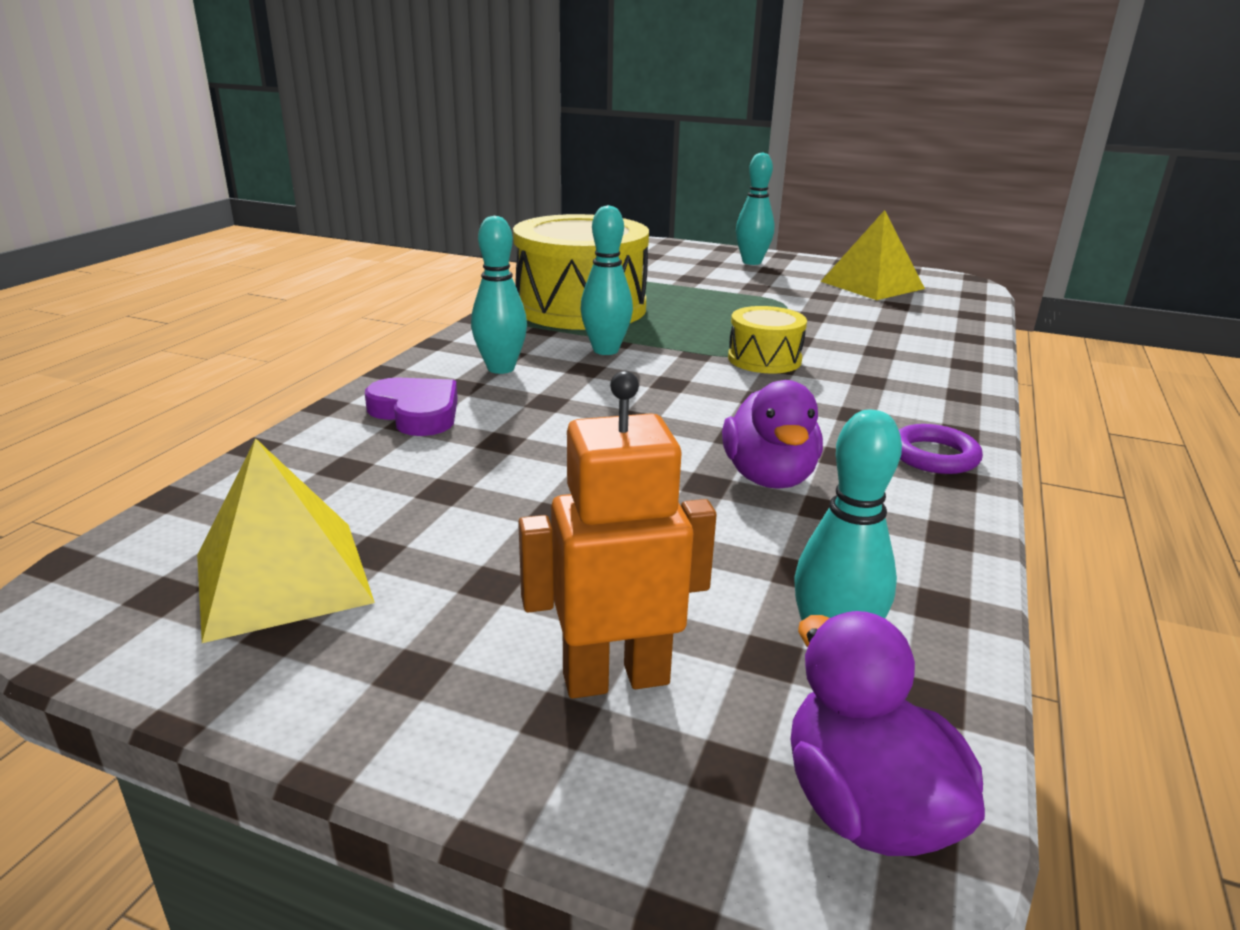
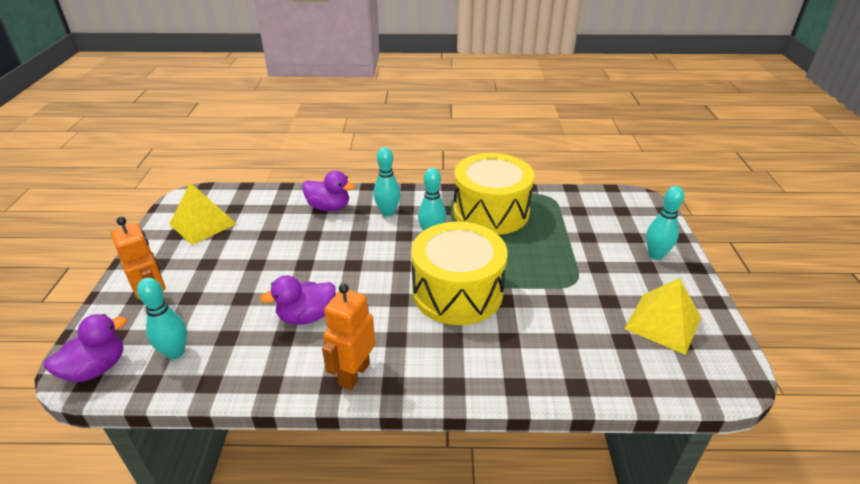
camera: 70 degrees right, 10 degrees up
purple heart [365,378,458,436] -> purple duck [302,171,355,211]
yellow drum [728,306,807,374] -> yellow drum [411,222,508,325], size x2.05
purple ring [899,424,983,474] -> orange robot [322,284,375,390]

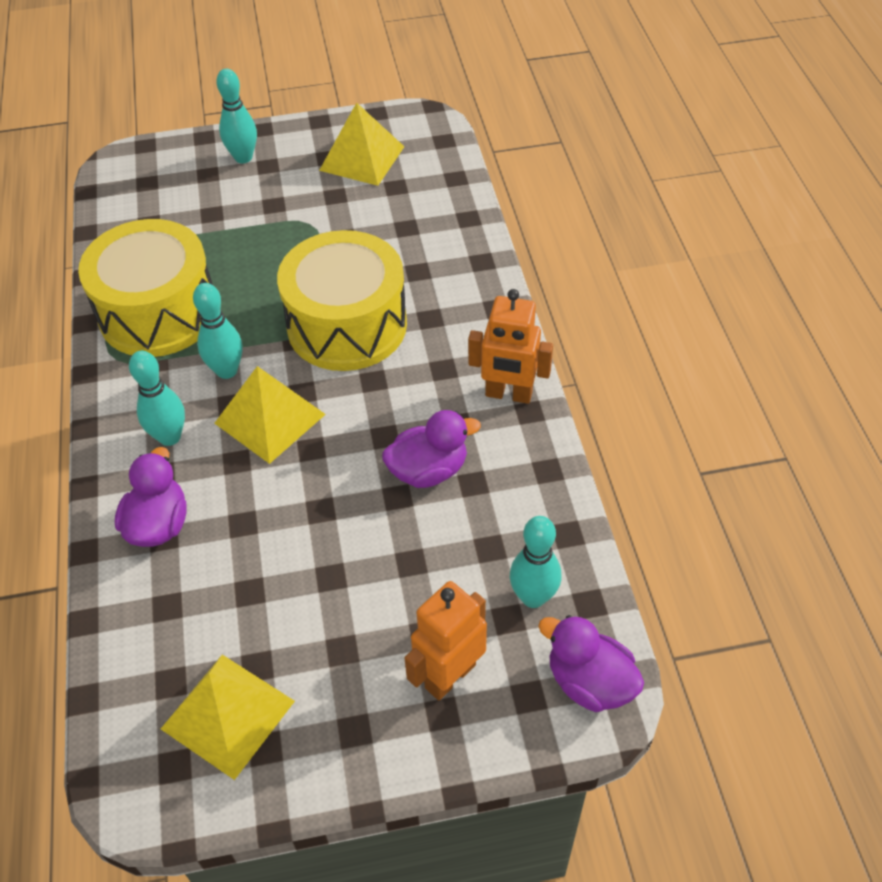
camera: 100 degrees left, 15 degrees up
purple duck [260,275,336,325] -> purple duck turned 75 degrees counterclockwise [382,410,481,488]
none -> yellow pyramid [214,366,326,464]

